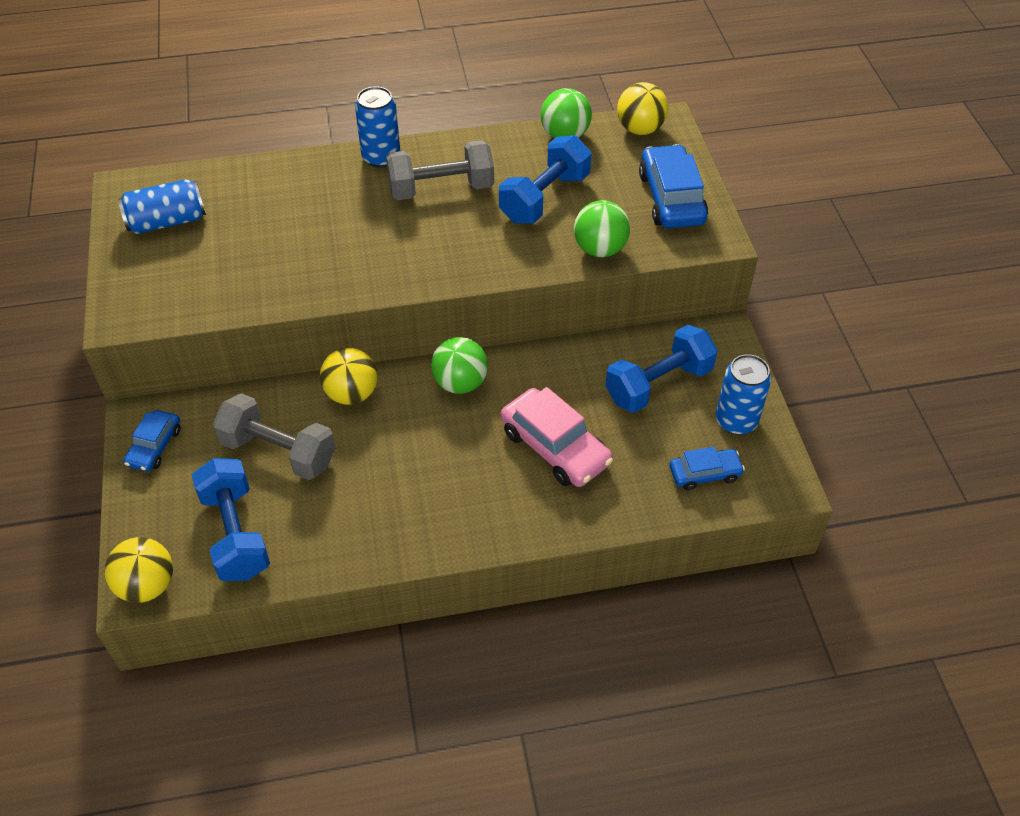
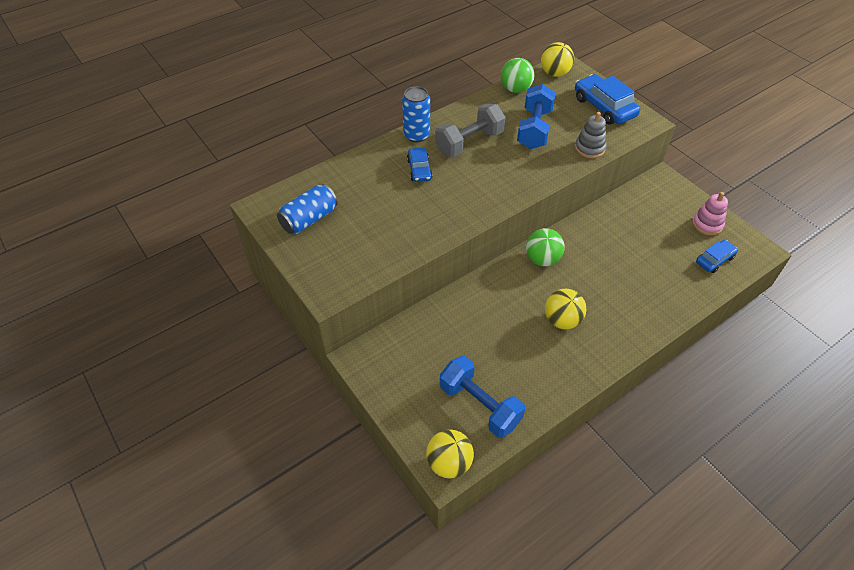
camera: 25 degrees left, 0 degrees up
blue car [124,410,181,472] -> blue car moved to [407,147,433,182]
grey dumbbell [213,393,336,480] -> none
yellow ball [320,348,377,405] -> yellow ball moved to [545,289,586,329]
pink car [501,387,613,487] -> none
green ball [574,200,630,257] -> grey stacking toy [575,112,607,158]
blue dumbbell [605,325,718,413] -> none
blue can [716,354,771,435] -> pink stacking toy [692,192,728,235]

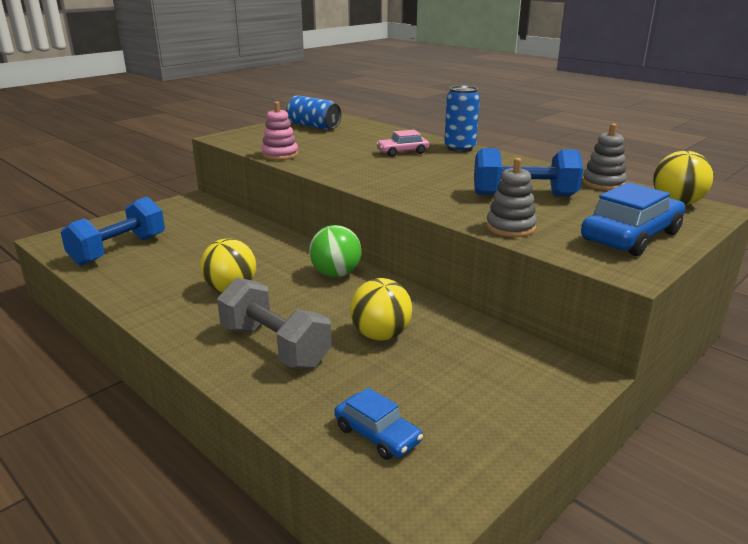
camera: 80 degrees right, 25 degrees down
blue car [407,147,433,182] -> pink car [376,130,429,157]
yellow ball [426,430,474,478] -> yellow ball moved to [350,278,412,340]
grey dumbbell [435,104,505,157] -> grey dumbbell moved to [217,277,332,369]
green ball [501,58,535,93] -> grey stacking toy [582,123,627,190]
pink stacking toy [692,192,728,235] -> pink stacking toy moved to [261,101,298,160]

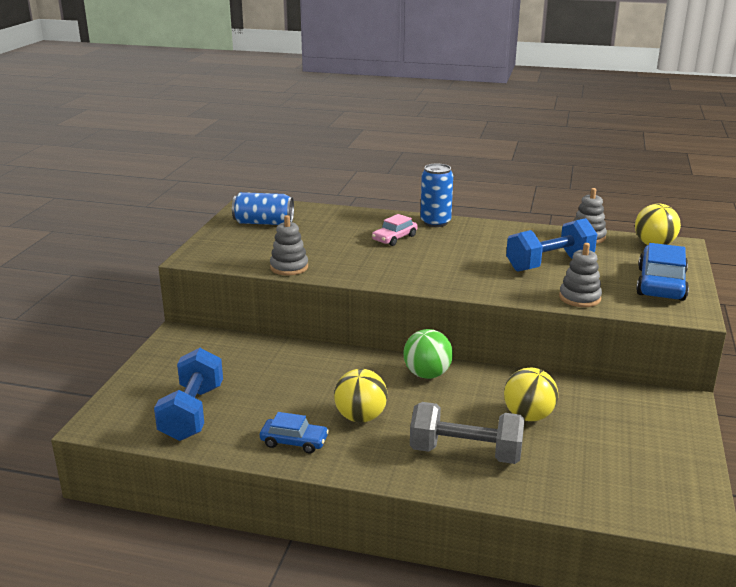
camera: 30 degrees left, 0 degrees up
pink stacking toy [261,101,298,160] -> grey stacking toy [270,215,308,275]
blue car [334,388,423,460] -> blue car moved to [260,412,329,454]

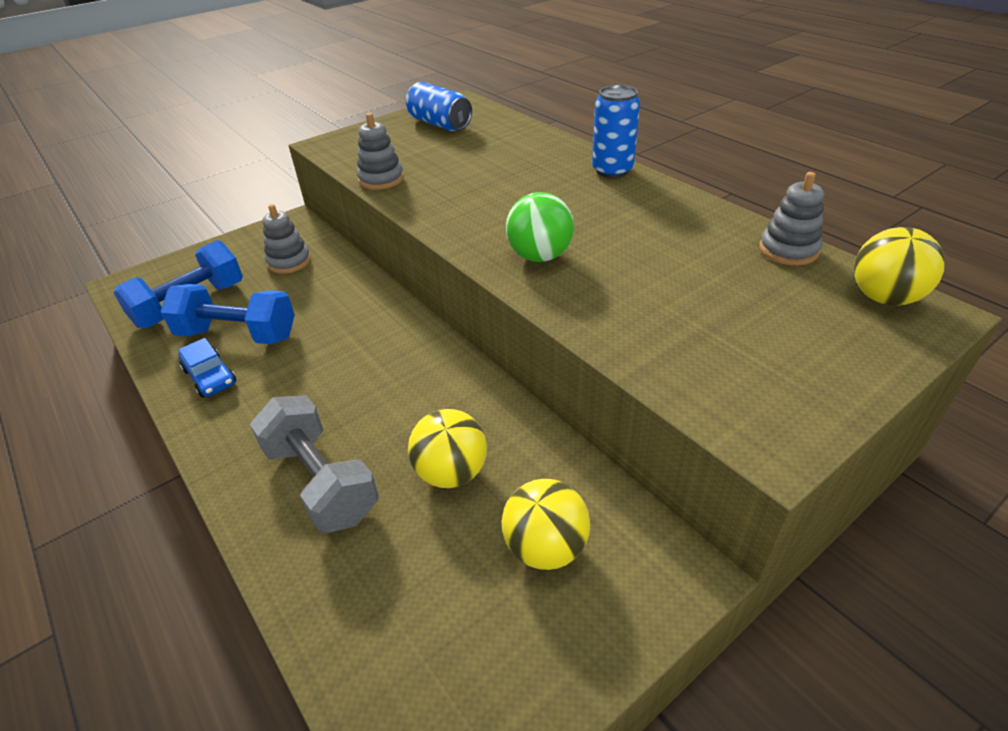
camera: 40 degrees right, 15 degrees up
yellow ball [334,369,388,423] -> yellow ball moved to [502,479,590,570]
pink car [372,214,417,246] -> none
green ball [404,329,453,379] -> green ball moved to [506,192,574,262]
blue dumbbell [506,218,597,272] -> blue dumbbell moved to [161,284,295,344]
grey stacking toy [559,243,602,307] -> grey stacking toy moved to [263,204,311,274]
blue car [636,243,689,301] -> none

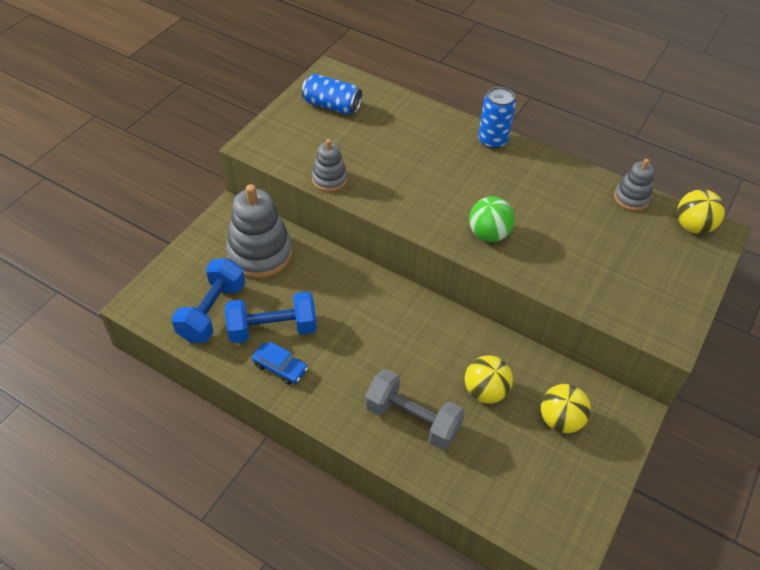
camera: 25 degrees left, 10 degrees up
grey stacking toy [263,204,311,274] -> grey stacking toy [226,184,292,278], size x1.85

